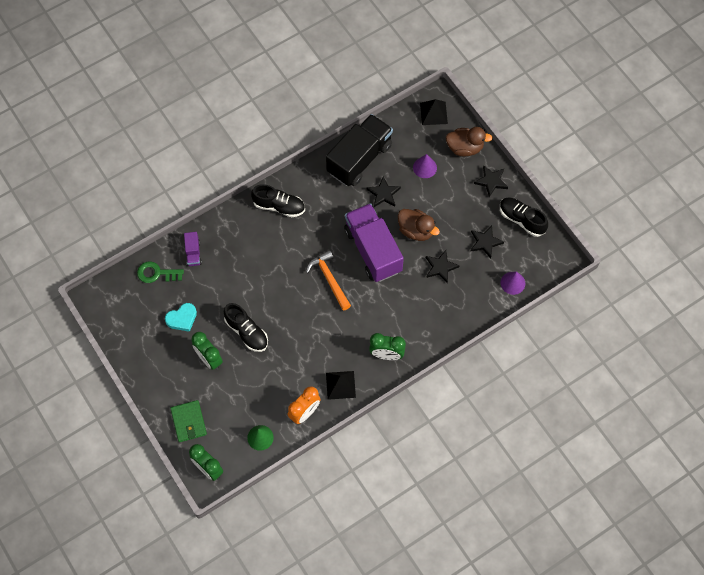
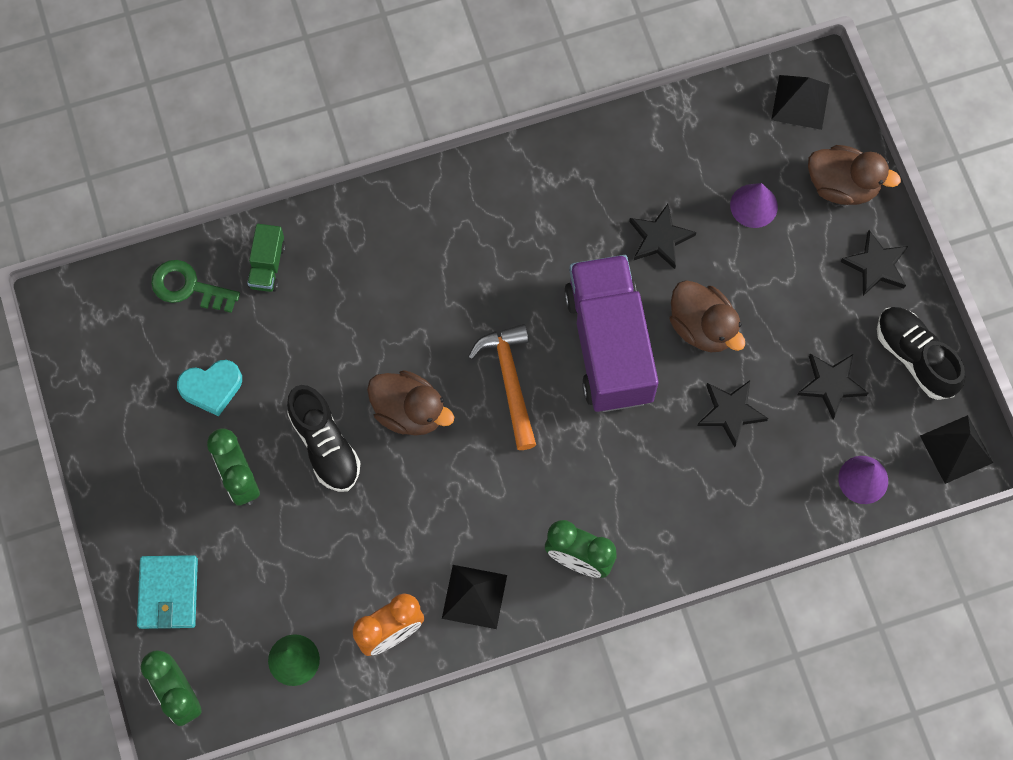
camera: 15 degrees right, 5 degrees up
green wallet [170,400,207,442] -> turquoise wallet [137,555,198,629]
purple truck [184,232,202,266] -> green truck [247,224,286,292]
black shoe [251,184,305,217] -> none
black truck [326,114,393,186] -> none
none -> brown duck [367,370,454,436]
none -> black pyramid [920,415,993,484]

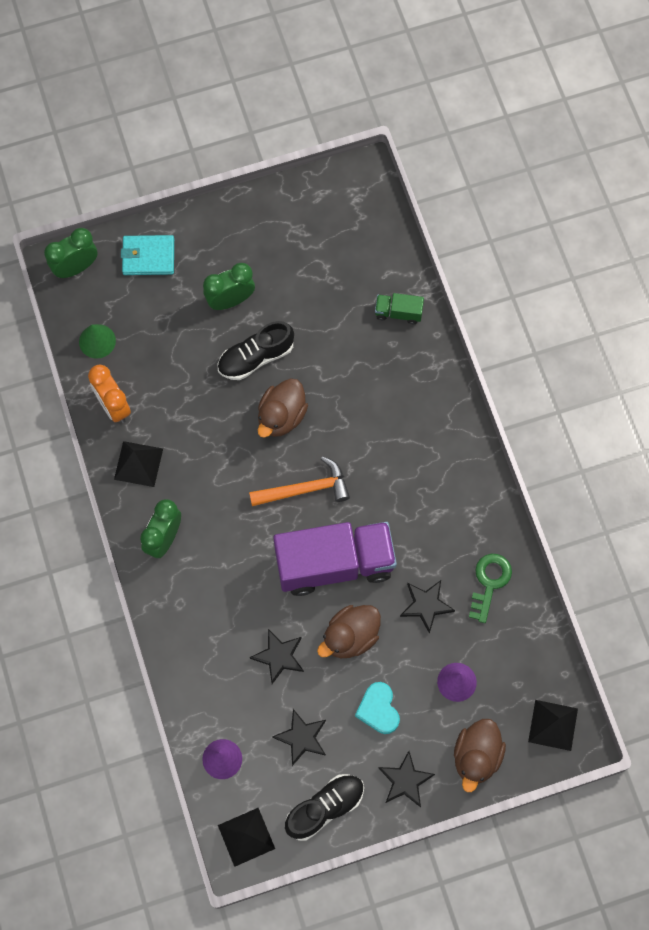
camera: 90 degrees right, 0 degrees up
green key [151,260,240,313] -> green key moved to [469,554,512,623]
turquoise heart [177,360,242,416] -> turquoise heart moved to [355,682,400,734]

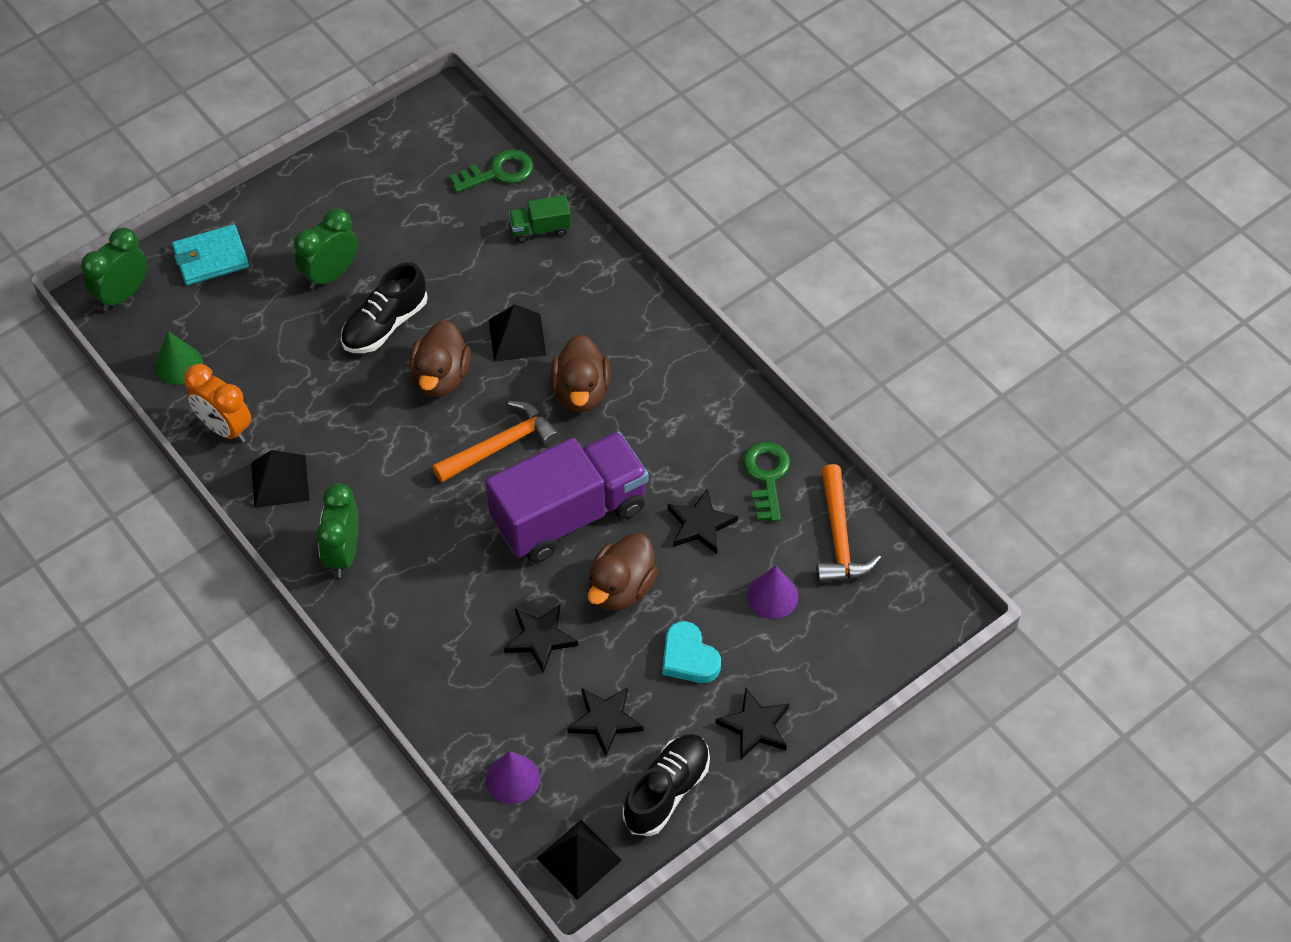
camera: 20 degrees left, 15 degrees down
brown duck [454,719,506,792] -> brown duck moved to [550,334,611,412]
black pyramid [528,700,578,751] -> black pyramid moved to [489,304,546,362]
none -> green key [449,149,533,193]
none -> orange hammer [816,464,881,583]

